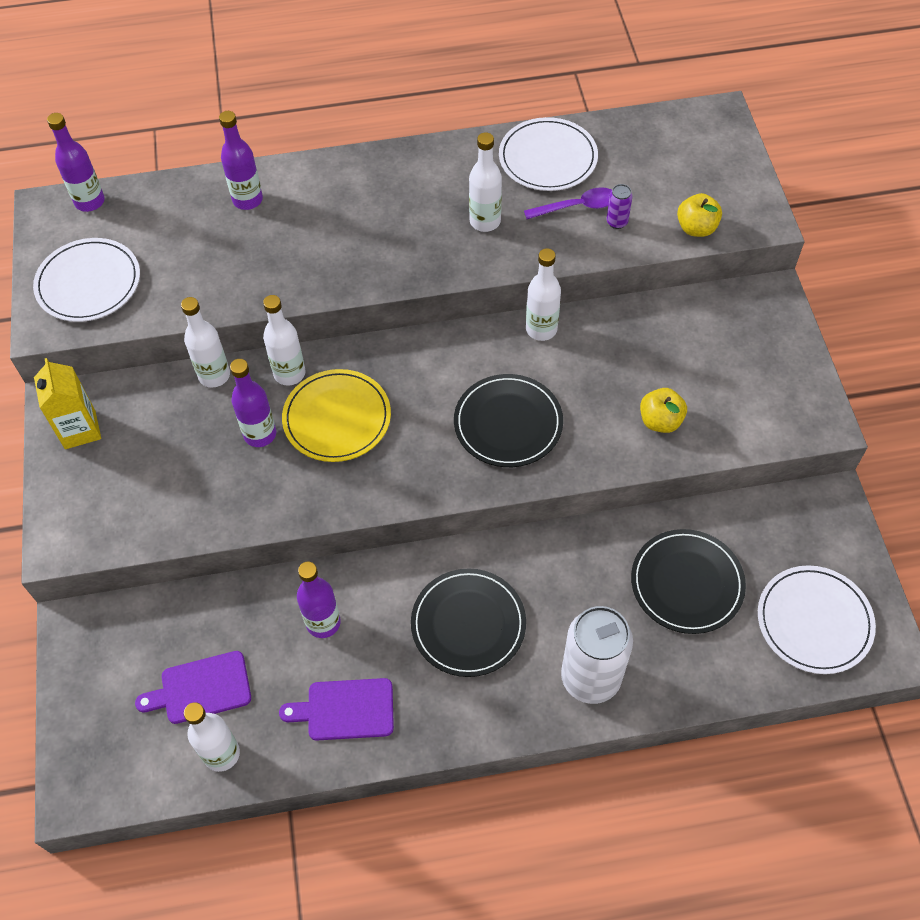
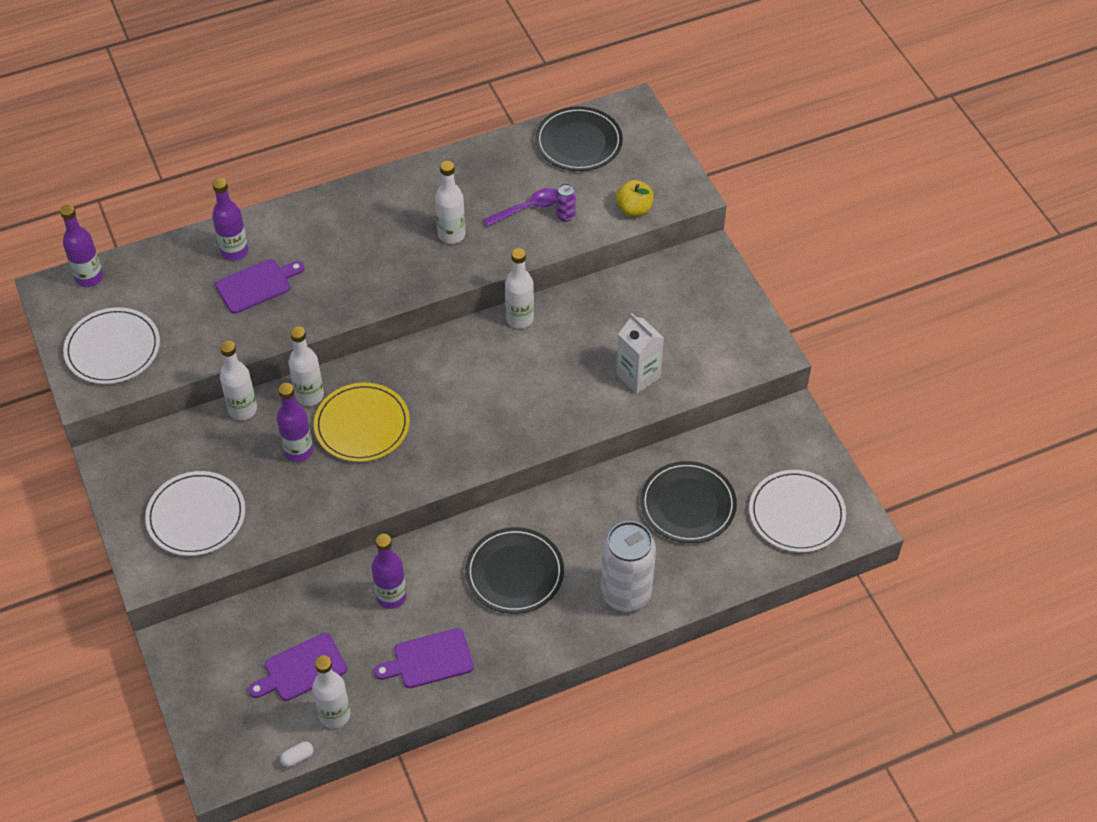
camera: 15 degrees left, 5 degrees down
yellow carton [34,358,101,449] -> none
black plate [454,374,563,467] -> black plate moved to [535,106,623,171]
white plate [499,117,598,191] -> white plate moved to [145,471,245,556]
yellow apple [640,388,687,433] -> white carton [616,313,664,394]
none -> purple cutting board [215,259,304,314]
none -> white capsule [280,741,314,767]

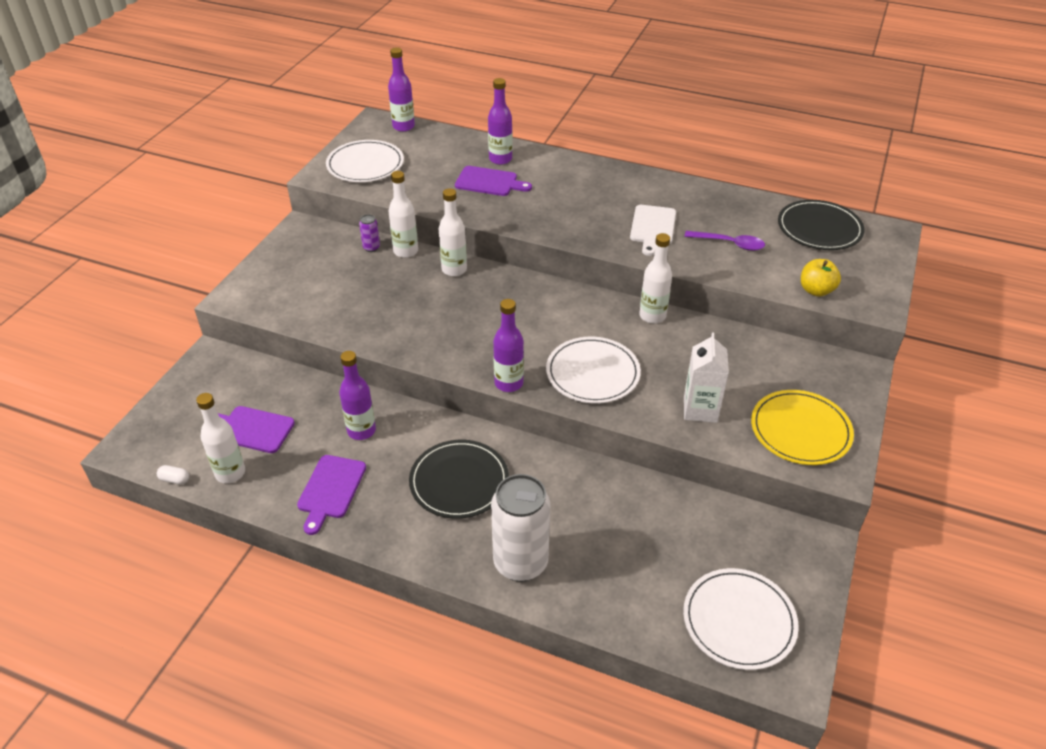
camera: 45 degrees right, 10 degrees down
white plate [145,471,245,556] -> white plate moved to [546,337,641,404]
purple bottle [277,383,313,462] -> purple bottle moved to [493,299,524,392]
yellow plate [314,383,410,462] -> yellow plate moved to [751,390,854,465]
purple cutting board [374,628,474,688] -> purple cutting board turned 105 degrees counterclockwise [297,455,366,535]
white bottle [435,161,466,244] -> white cutting board [630,205,676,256]
purple can [556,183,576,222] -> purple can moved to [359,214,380,252]
black plate [640,461,737,543] -> none

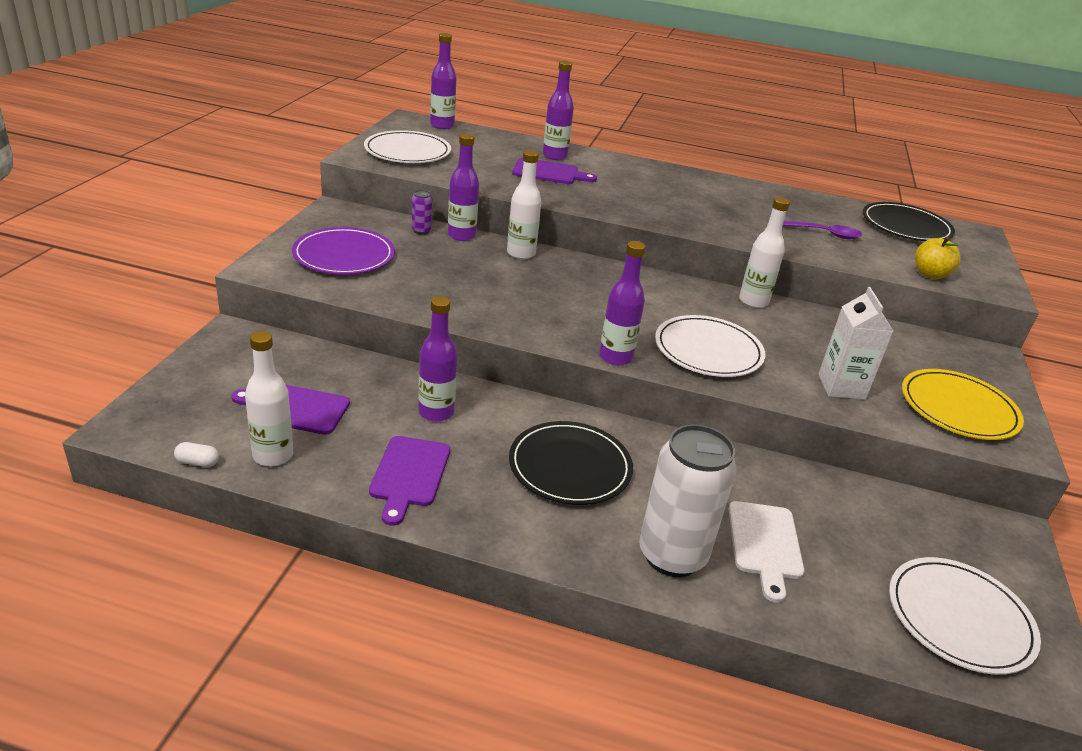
camera: 10 degrees left, 10 degrees down
white bottle [388,171,418,258] -> purple bottle [448,133,479,241]
white cutting board [630,205,676,256] -> white cutting board moved to [729,501,805,603]
none -> purple plate [292,227,395,275]

